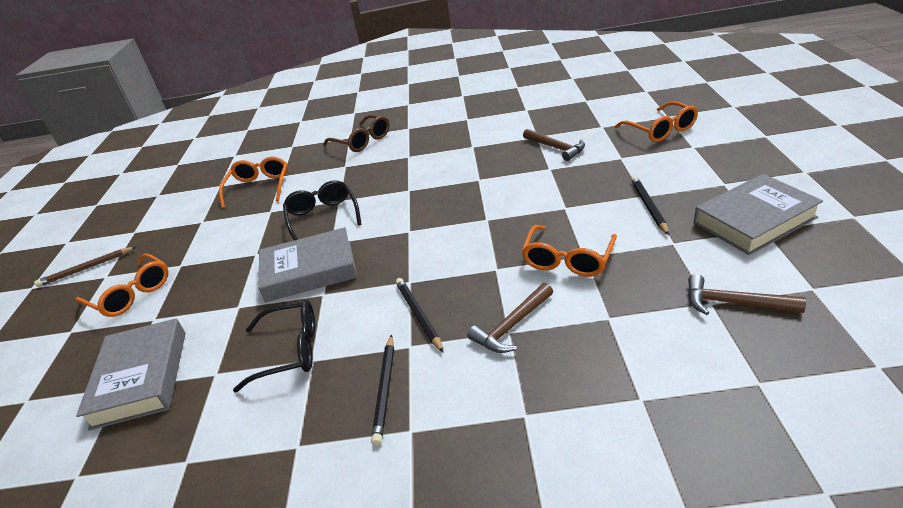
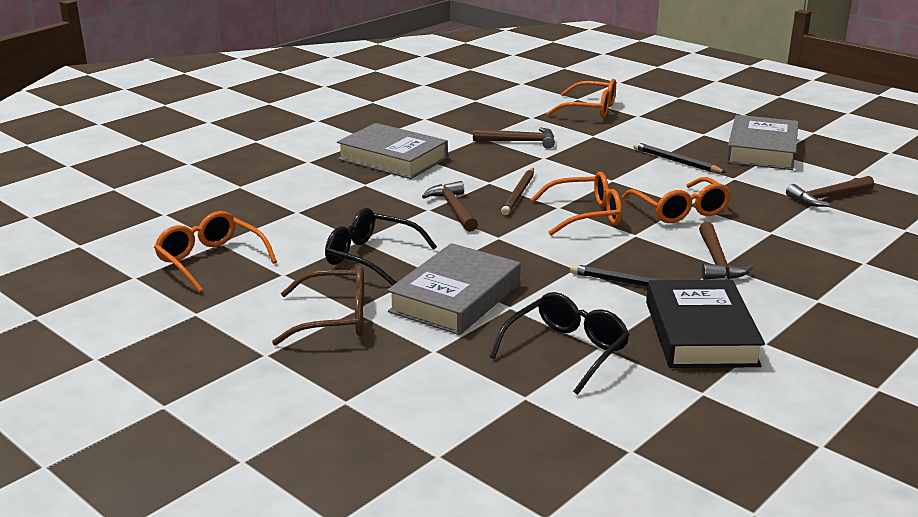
camera: 50 degrees left, 10 degrees down
brown pencil [34,247,136,287] -> brown pencil moved to [501,168,534,215]
orange glasses [75,253,168,317] -> orange glasses moved to [531,172,622,236]
grey book [76,319,186,431] -> grey book moved to [337,123,448,179]
brown glasses [323,115,389,152] -> brown glasses moved to [272,265,364,346]
black pencil [371,334,394,446] -> black book [646,280,765,368]
none -> brown hammer [422,181,478,232]

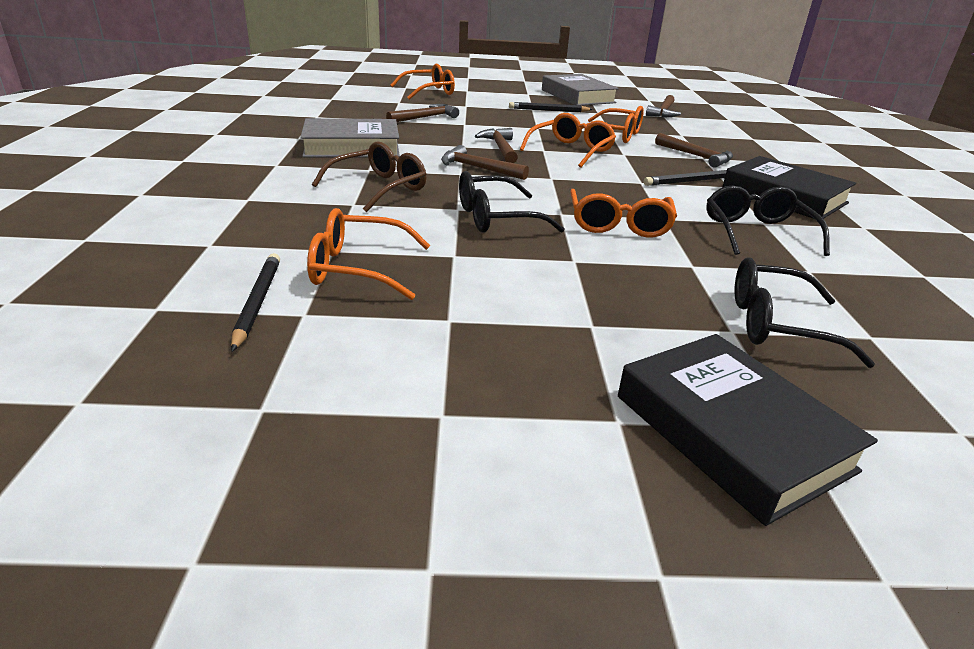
camera: 45 degrees left, 5 degrees up
brown glasses [272,265,364,346] -> brown glasses moved to [312,141,426,212]
grey book [387,243,520,335] -> orange glasses [570,189,677,238]
brown pencil [501,168,534,215] -> brown hammer [475,128,518,163]
none -> black pencil [231,253,280,352]
none -> black book [618,334,878,526]
none -> black glasses [734,258,875,368]

